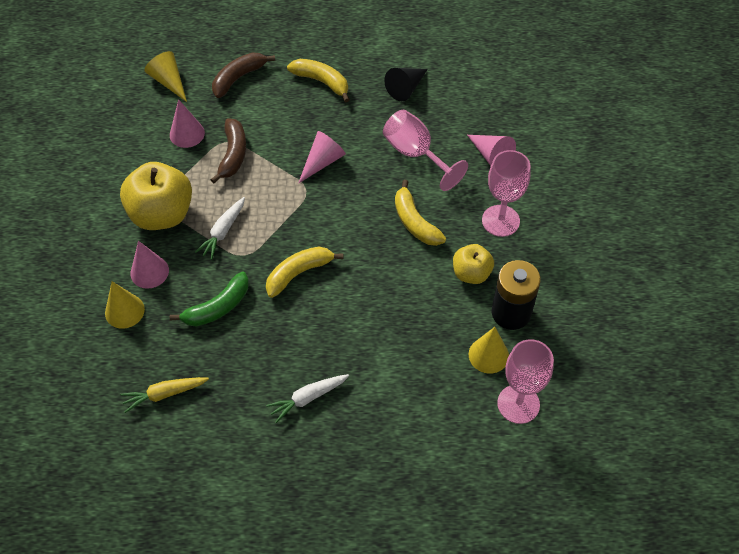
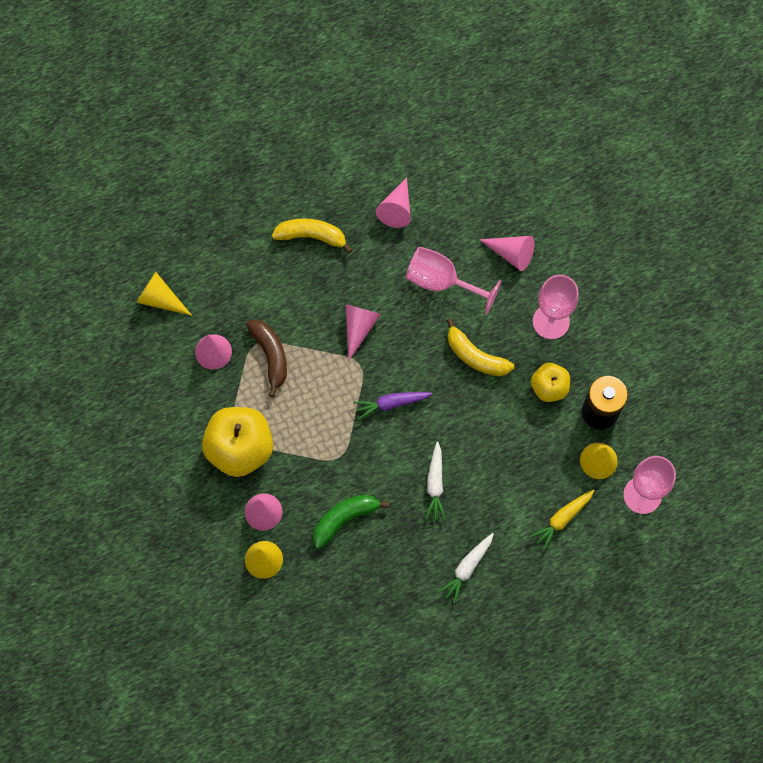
camera: 25 degrees left, 15 degrees up
yellow carrot [120,377,209,413] -> yellow carrot moved to [530,490,594,550]
green banana [170,272,249,326] -> green banana turned 150 degrees counterclockwise [313,495,389,549]
white carrot [195,197,245,260] -> white carrot moved to [425,442,446,520]
brown banana [212,52,275,98] -> none
yellow banana [266,247,343,298] -> none
black cone [384,68,428,101] -> pink cone [376,178,411,228]
none -> purple carrot [353,392,432,420]

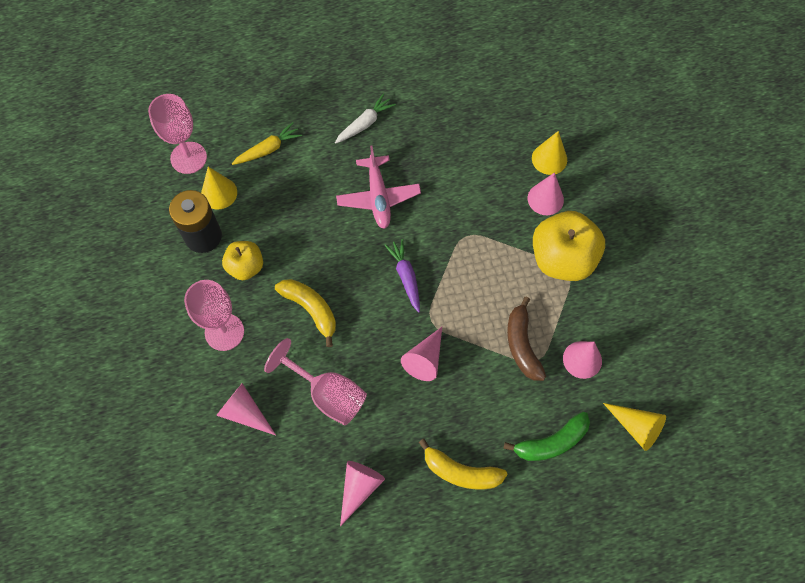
camera: 170 degrees left, 5 degrees down
green banana [313,495,389,549] -> green banana moved to [504,412,590,461]
purple carrot [353,392,432,420] -> purple carrot turned 105 degrees counterclockwise [385,239,420,312]
white carrot [425,442,446,520] -> pink plane [336,146,421,229]

